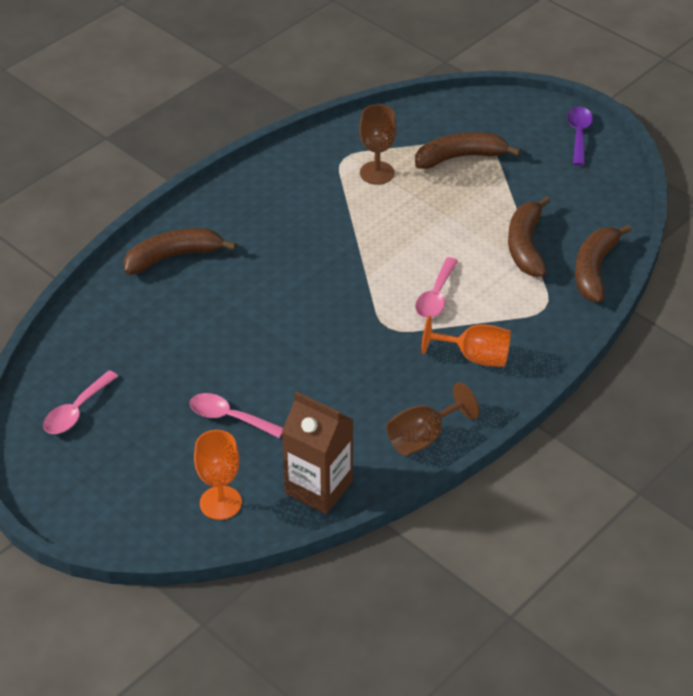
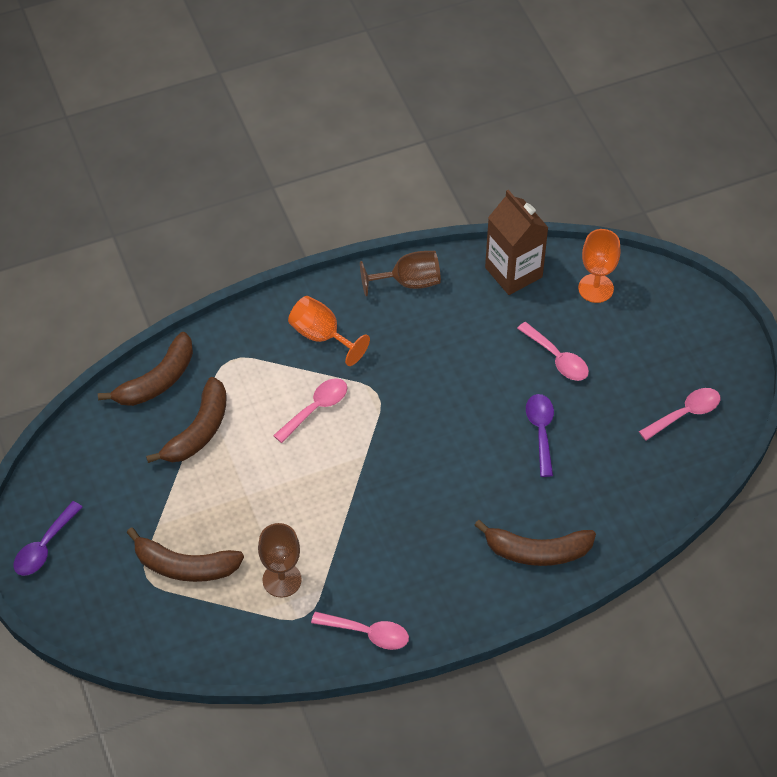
camera: 155 degrees left, 10 degrees up
none -> pink spoon [311,612,409,650]
none -> purple spoon [526,394,554,477]

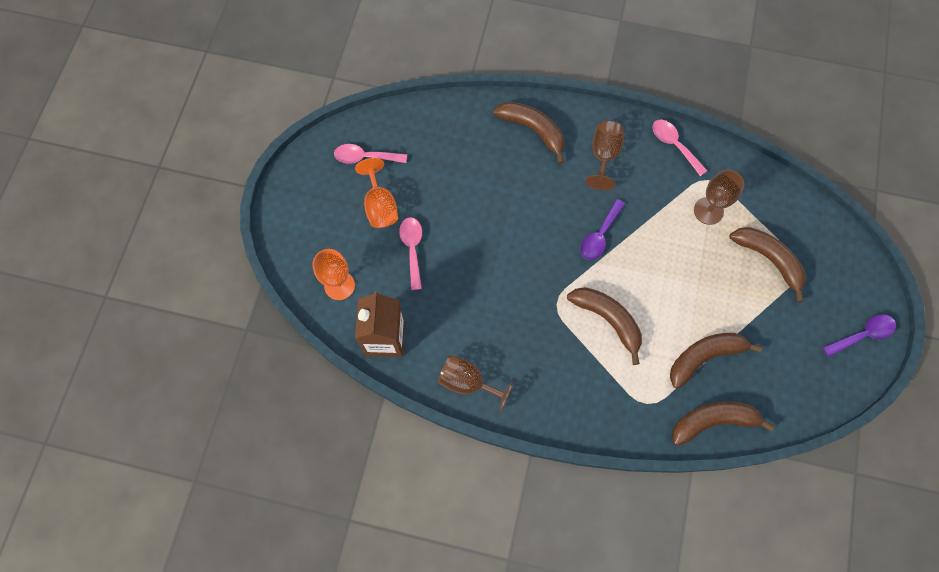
camera: 145 degrees left, 15 degrees up
pink spoon [273,378,347,443] -> brown banana [567,287,642,365]
orange goblet [288,296,370,366] -> orange goblet moved to [355,158,398,228]
purple spoon [526,394,554,477] -> purple spoon moved to [580,199,625,260]
none -> brown goblet [585,121,624,190]

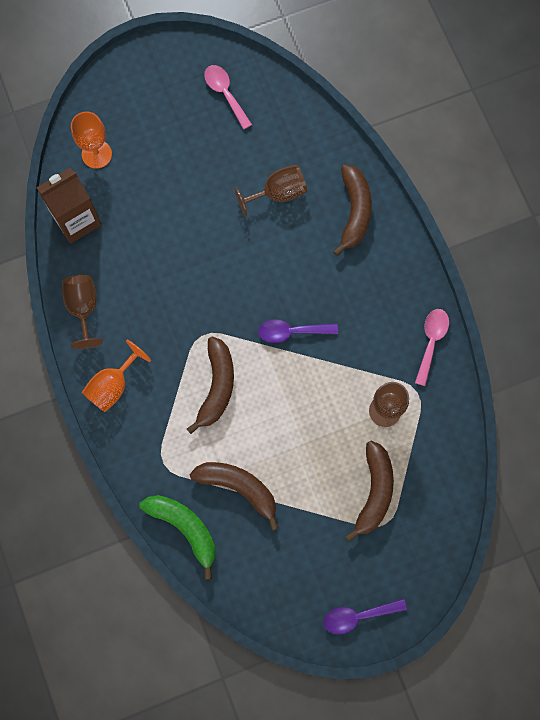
camera: 55 degrees right, 5 degrees up
orange goblet [355,158,398,228] -> orange goblet moved to [82,340,151,412]
pink spoon [399,217,422,290] -> none
brown goblet [585,121,624,190] -> brown goblet moved to [234,165,307,217]
brown banana [672,401,775,446] -> green banana [139,495,216,580]
purple spoon [823,314,896,357] -> purple spoon turned 135 degrees clockwise [323,599,407,635]

